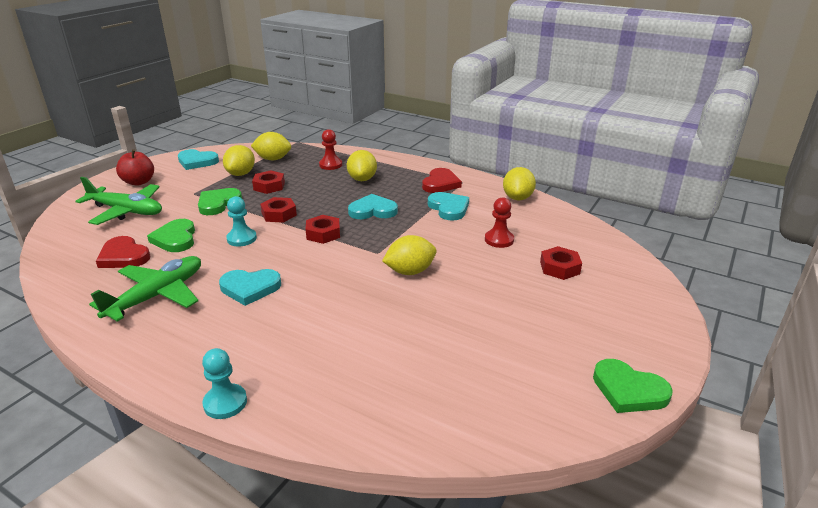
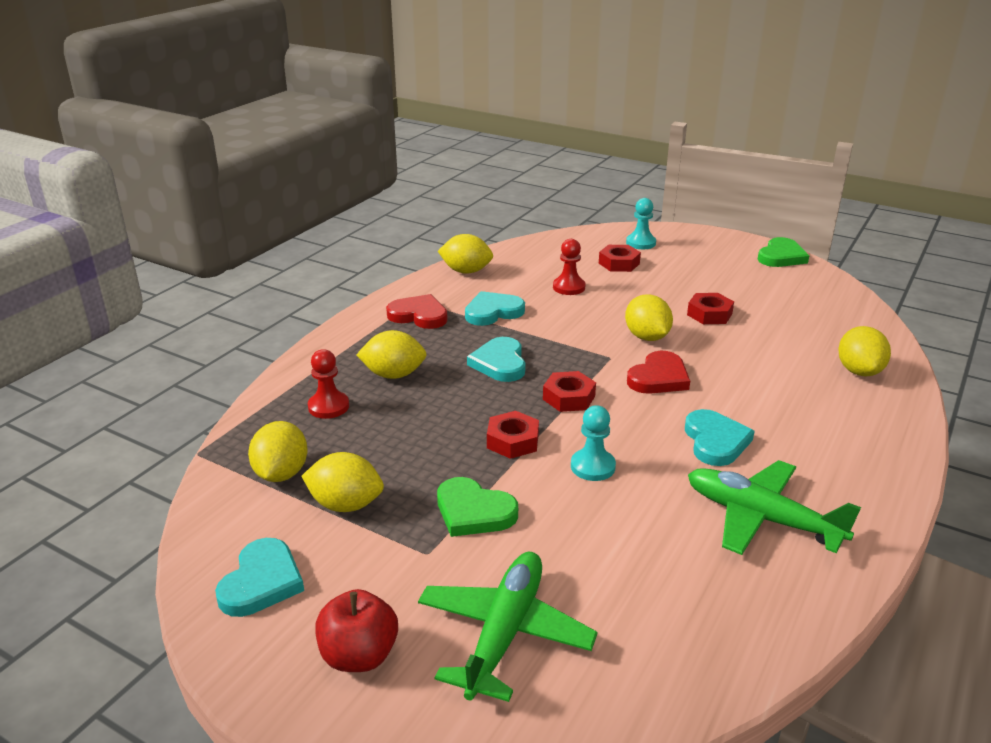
camera: 90 degrees left, 0 degrees up
red heart [96,236,150,268] -> red heart moved to [627,351,690,394]
green heart [147,219,195,252] -> none
turquoise pawn [202,348,247,419] -> turquoise pawn moved to [626,198,656,249]
red nut [252,170,285,194] -> red nut moved to [687,293,734,324]
none -> yellow lemon [838,326,891,377]

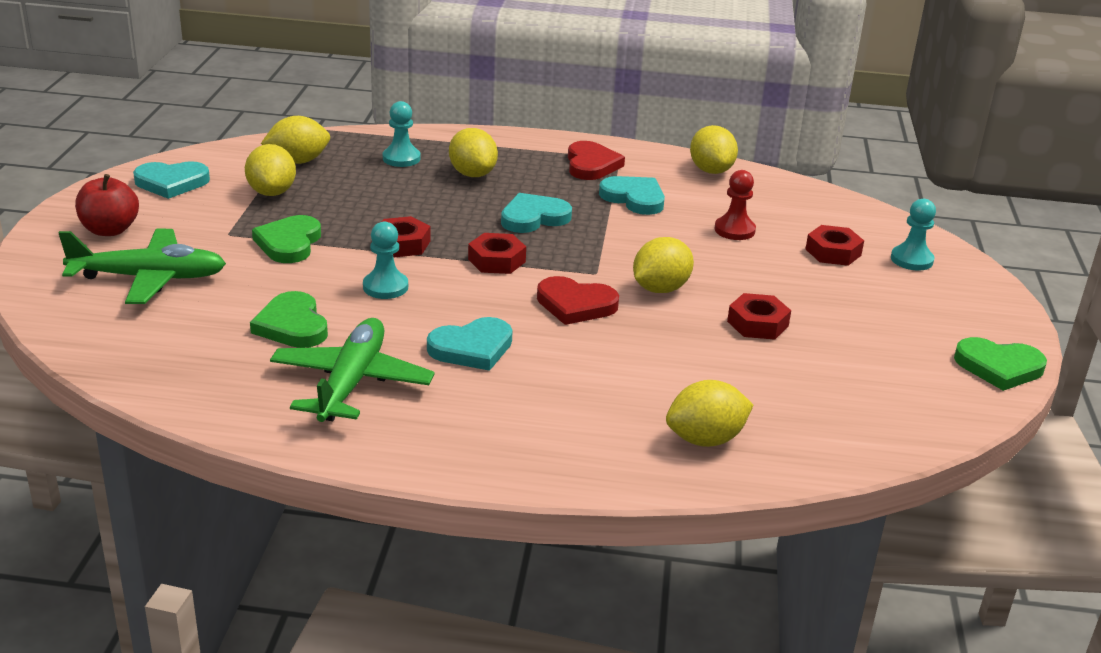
camera: 65 degrees right, 0 degrees up
red pawn [308,349,349,419] -> turquoise pawn [383,101,420,167]
none -> green heart [250,291,328,348]

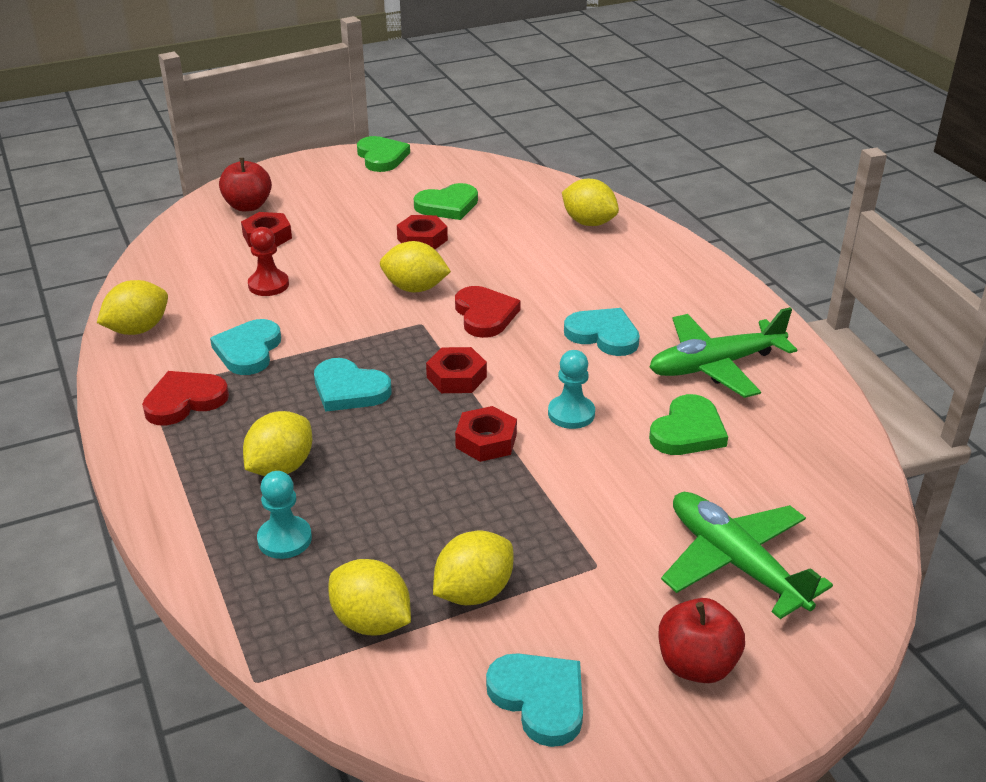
camera: 120 degrees left, 5 degrees up
green heart [252,215,321,263] -> green heart moved to [414,183,478,220]
turquoise pawn [891,199,936,270] -> red apple [219,158,272,211]

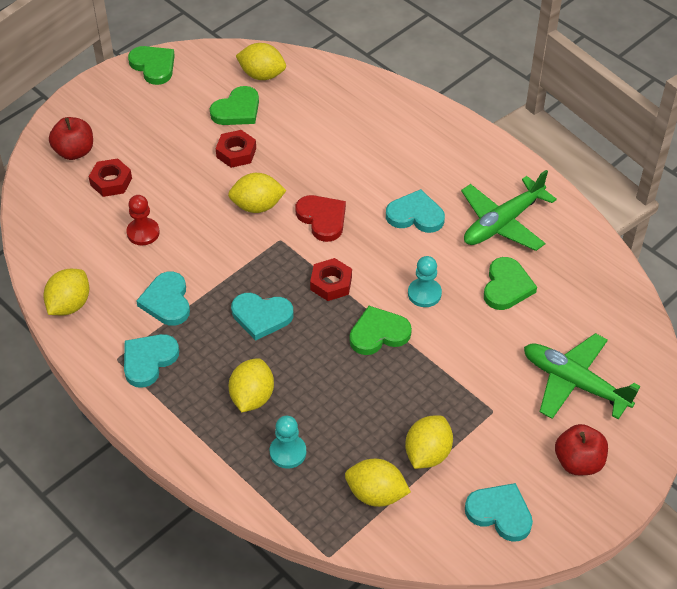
camera: 20 degrees left, 15 degrees up
red heart [142,371,229,425] -> turquoise heart [124,334,179,388]
red nut [455,406,517,462] -> green heart [350,306,412,355]
yellow lemon [562,179,619,226] -> yellow lemon moved to [236,43,286,80]

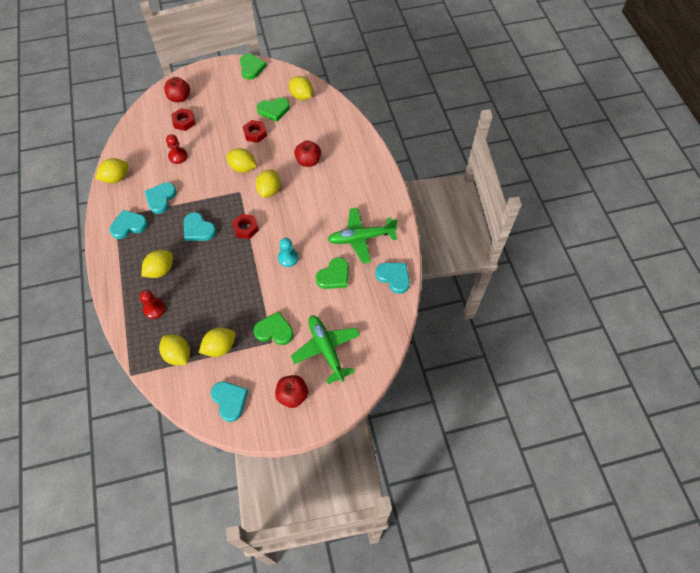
camera: 30 degrees right, 10 degrees up
turquoise pawn [270,416,306,469] -> red pawn [140,290,165,319]
red heart [296,195,346,242] -> yellow lemon [256,169,280,198]
green heart [350,306,412,355] -> green heart moved to [253,312,293,345]
turquoise heart [386,189,445,233] -> turquoise heart moved to [375,263,410,294]
none -> red apple [294,140,321,167]

